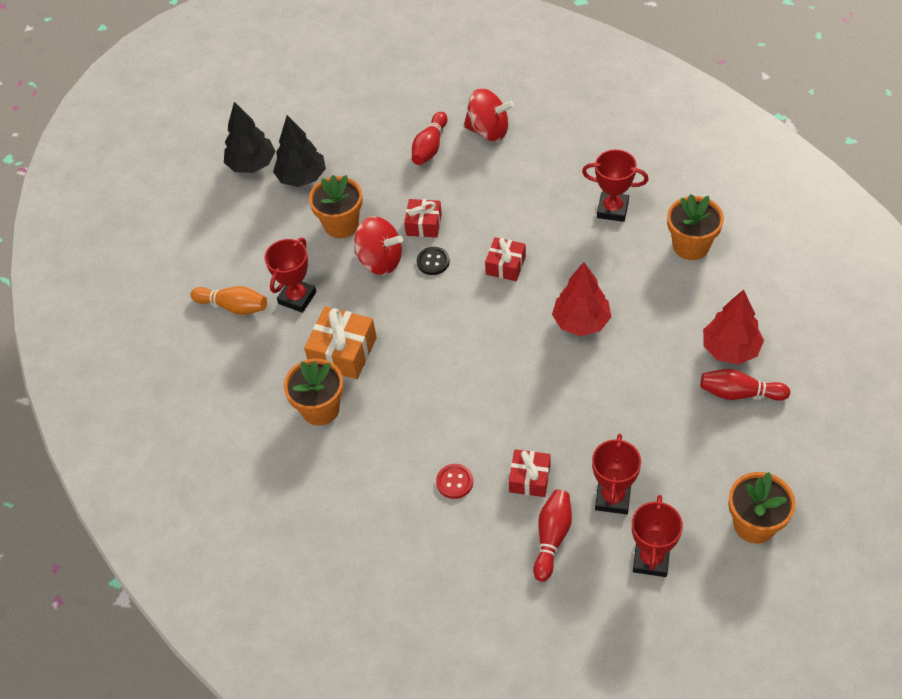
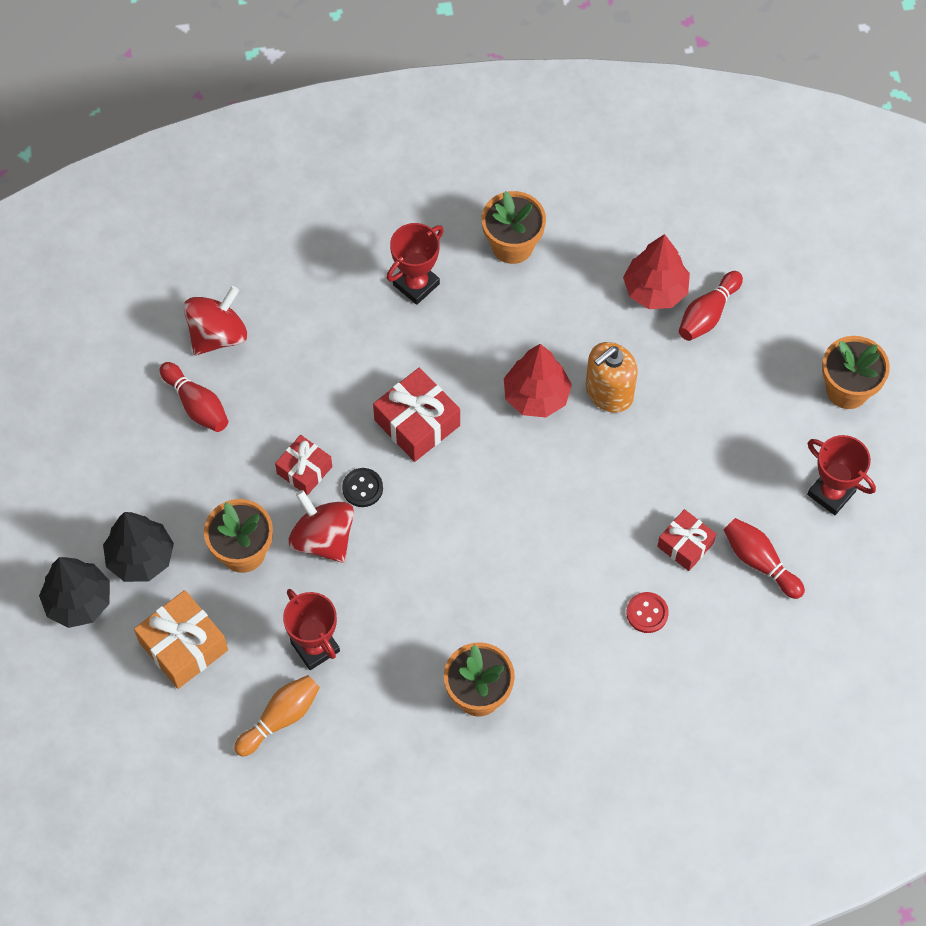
camera: 65 degrees left, 10 degrees up
orange gift [304,306,377,379] -> orange gift moved to [134,590,228,689]
red spinning top [354,216,403,275] -> red spinning top turned 90 degrees counterclockwise [289,490,354,563]
red gift [485,237,526,281] -> red gift [373,368,460,462], size x1.56
red trophy [592,434,641,514] -> none
none -> orange soap dispenser [586,342,638,413]

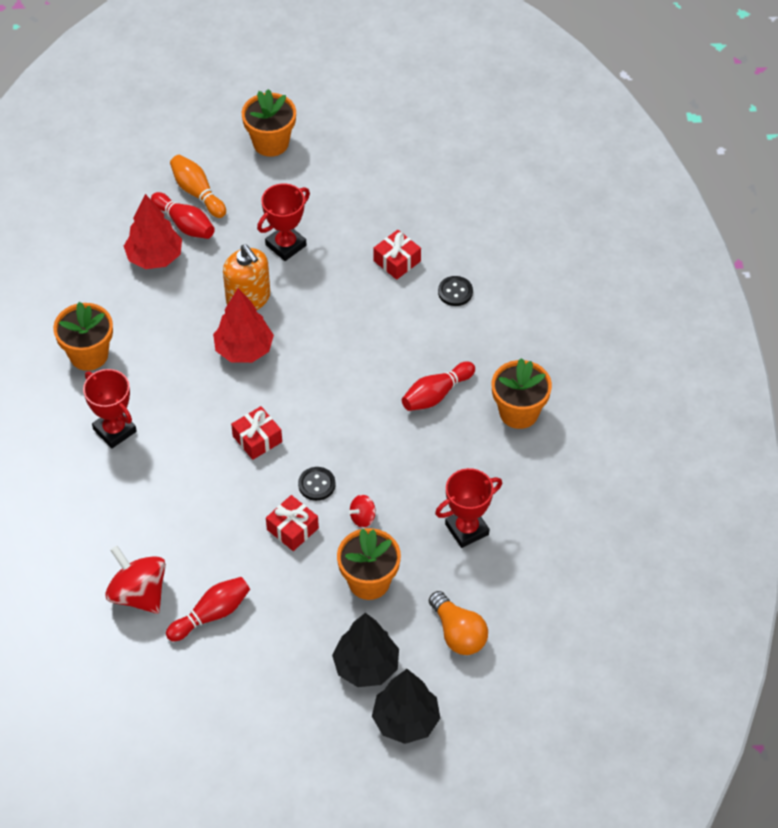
camera: 85 degrees left, 10 degrees down
orange gift [134,590,228,689] -> orange light bulb [429,591,488,655]
orange bowling pin [234,675,320,757] -> orange bowling pin moved to [170,155,226,218]
red spinning top [289,490,354,563] -> red spinning top [349,495,376,528], size x0.49
red gift [373,368,460,462] -> red gift [231,406,282,460], size x0.64
red button [626,592,669,633] -> black button [438,276,473,306]
red bowling pin [724,518,805,599] -> red bowling pin moved to [402,361,475,411]
red trophy [807,435,876,515] -> red trophy moved to [257,183,310,261]

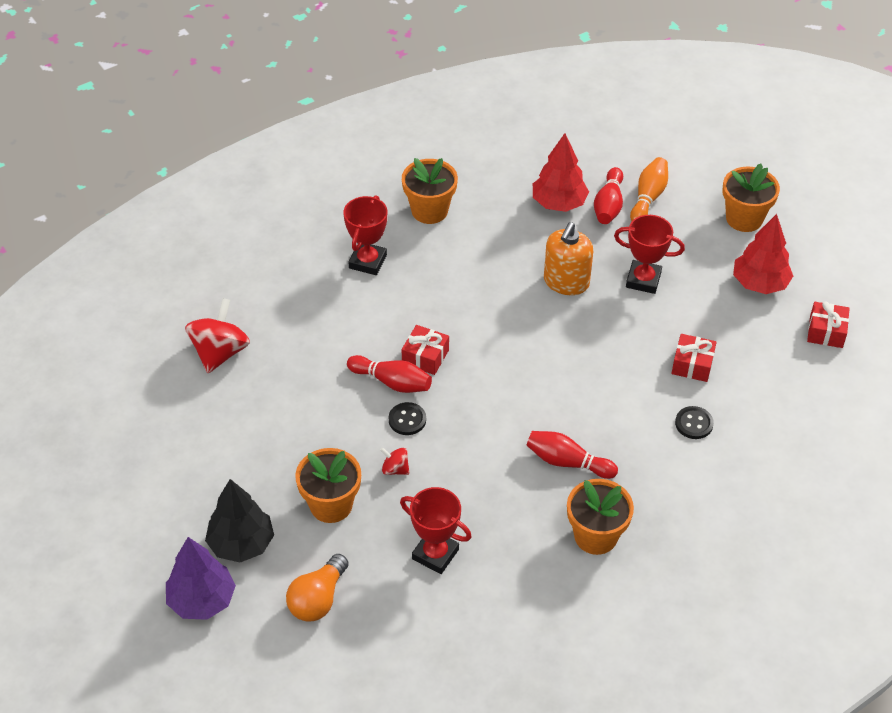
camera: 60 degrees right, 5 degrees down
red bowling pin [166,577,250,642] -> red bowling pin moved to [347,355,432,393]
red tree [213,288,274,363] -> red tree moved to [733,214,793,294]
red gift [266,495,319,551] -> red gift moved to [807,302,850,348]
black tree [372,669,440,744] -> purple tree [166,537,236,620]

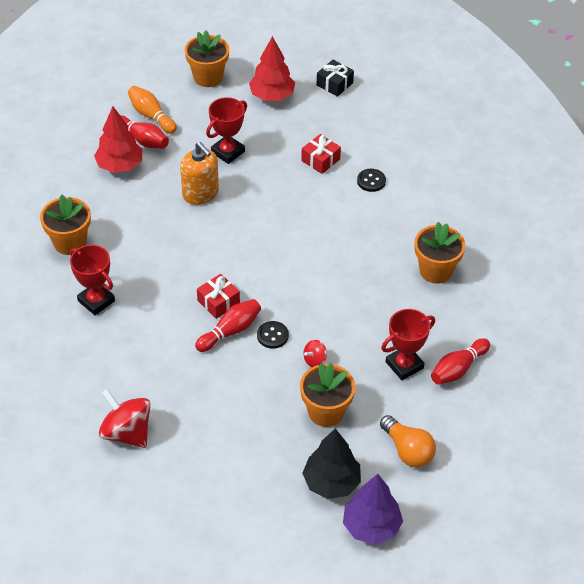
camera: 65 degrees left, 0 degrees up
red bowling pin [526,431,618,479] -> red bowling pin moved to [431,338,490,385]
red gift [807,302,850,348] -> black gift [317,60,354,97]

